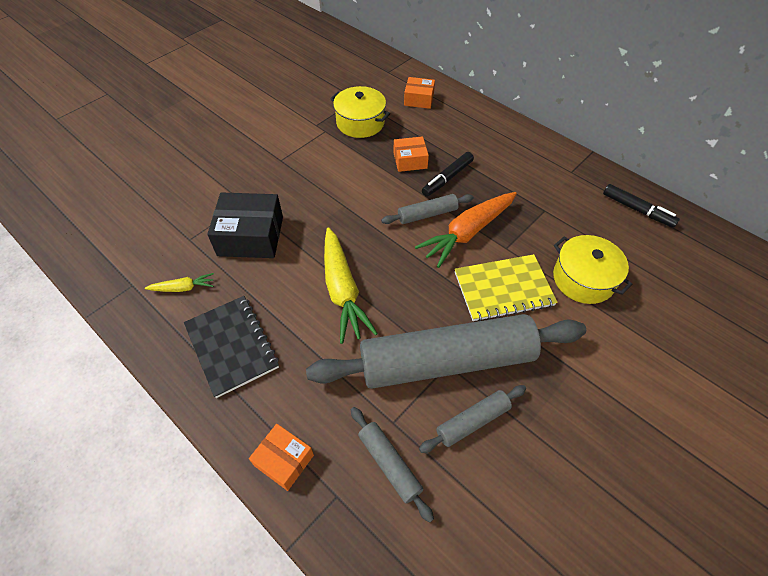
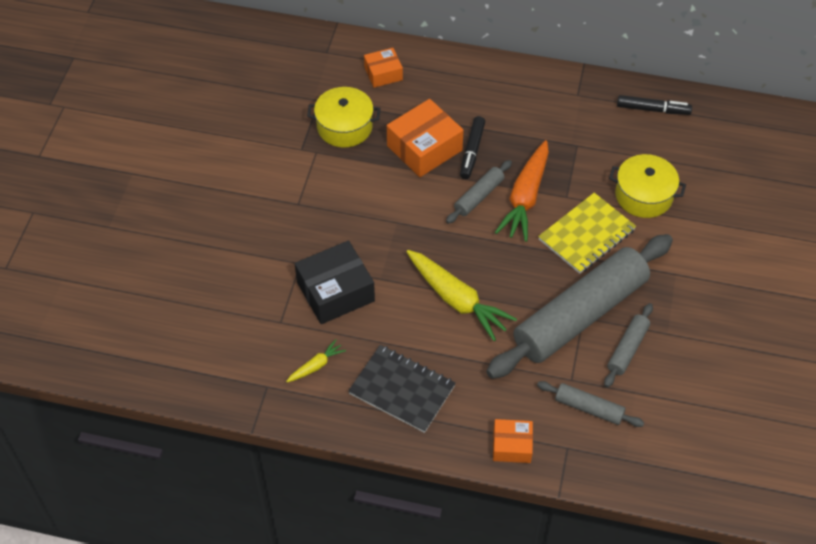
camera: 30 degrees left, 0 degrees up
orange box [393,136,429,172] -> orange box [387,99,464,177], size x1.72

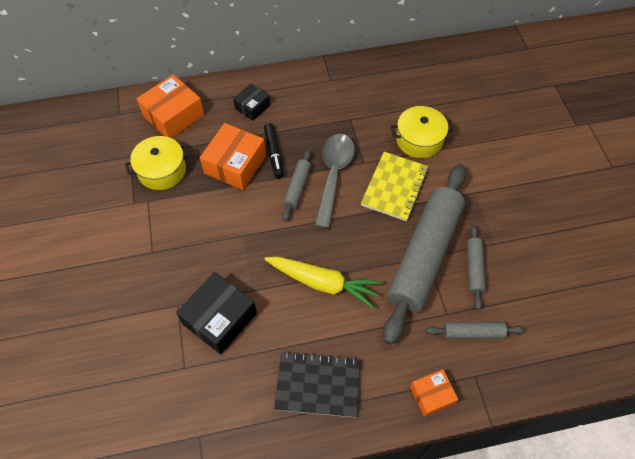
camera: 25 degrees left, 5 degrees up
yellow carrot [286,339,346,382] -> none
orange box [364,48,403,88] -> orange box [137,75,204,138], size x1.72
orange carrot [495,140,549,242] -> grey spoon [315,134,355,228]
black marker [617,95,692,115] -> none
none -> black box [233,84,270,121]

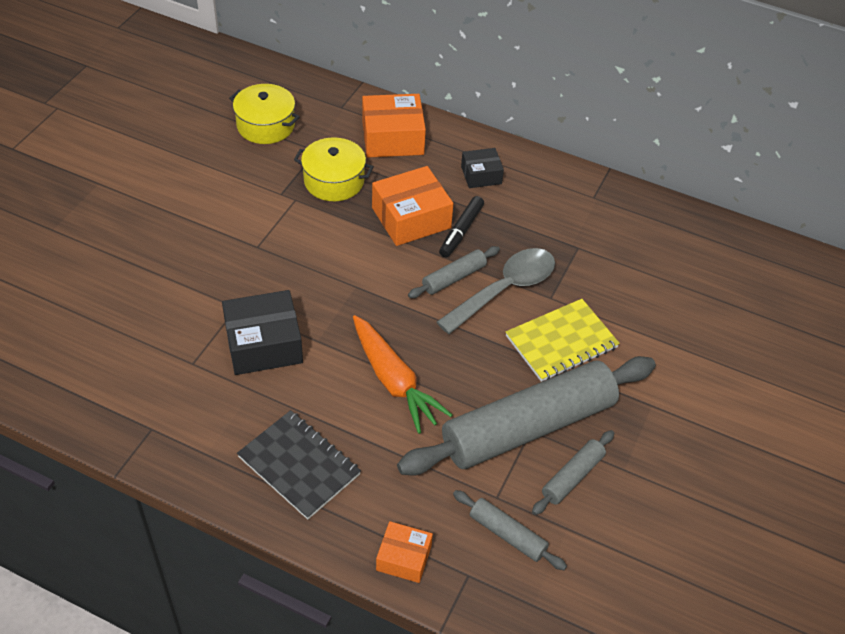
camera: 35 degrees right, 10 degrees down
yellow carrot [265,257,383,309] -> orange carrot [353,315,452,434]
yellow pot [391,106,454,158] -> yellow pot moved to [229,84,300,144]

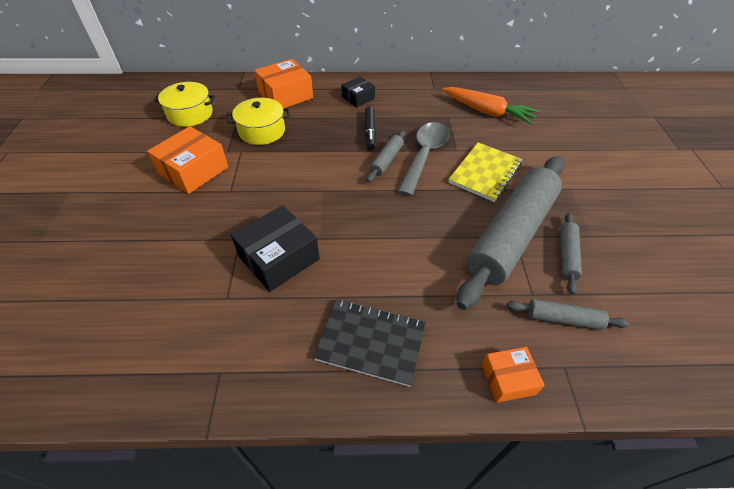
camera: 25 degrees left, 0 degrees up
orange carrot [353,315,452,434] -> orange carrot moved to [442,87,539,124]
orange box [372,166,454,246] -> orange box moved to [147,126,228,194]

